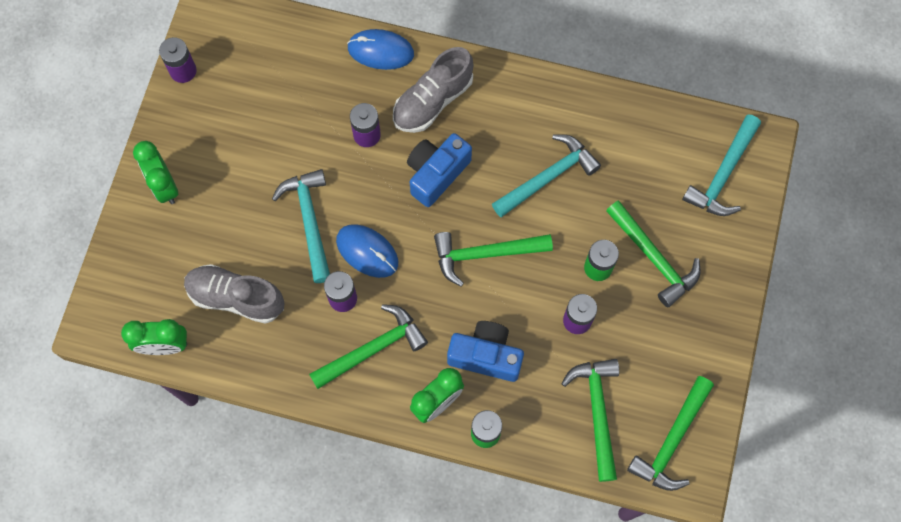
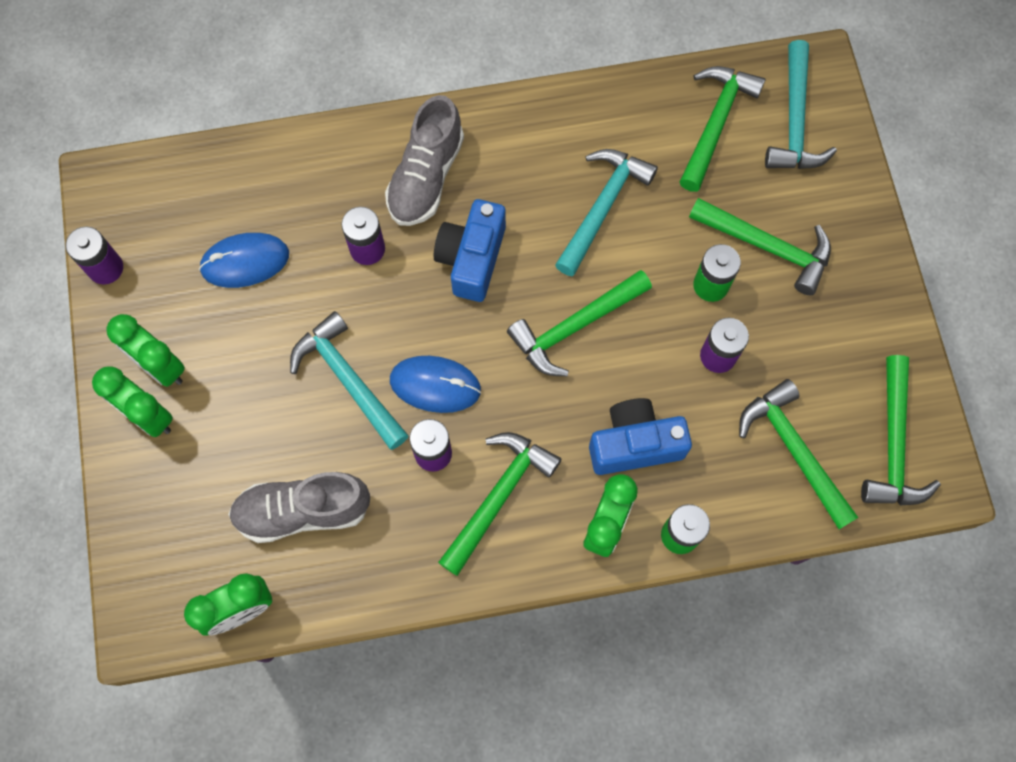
camera: 25 degrees left, 0 degrees up
blue mouse [347,29,414,70] -> blue mouse moved to [199,233,289,288]
none -> green clock [107,314,185,387]
none -> green hammer [680,66,766,192]

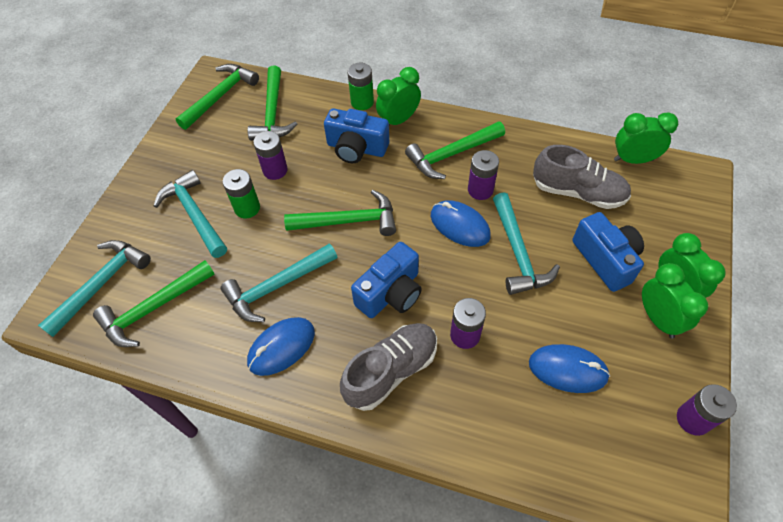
camera: 150 degrees left, 15 degrees down
green hammer [689,198,831,295] -> turquoise hammer [154,170,227,258]
none -> blue mouse [247,317,315,376]
none -> blue camera [573,212,644,292]

